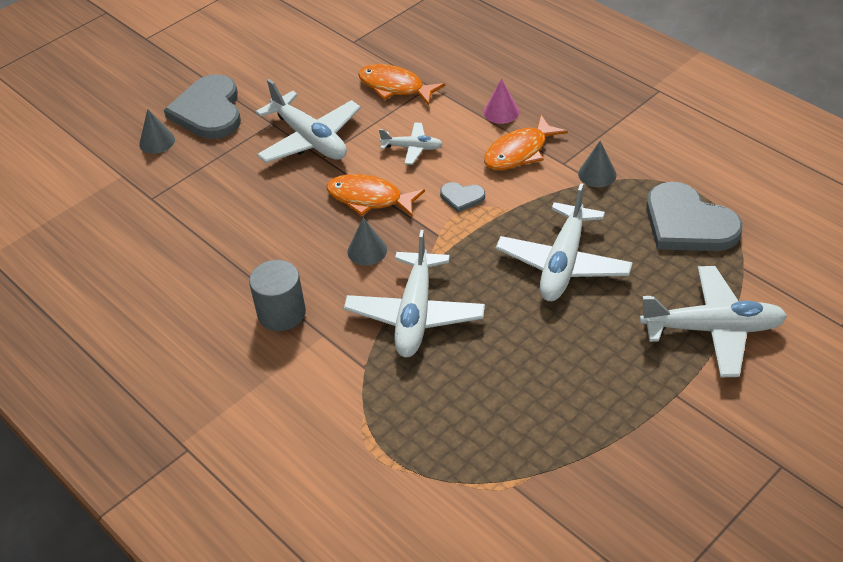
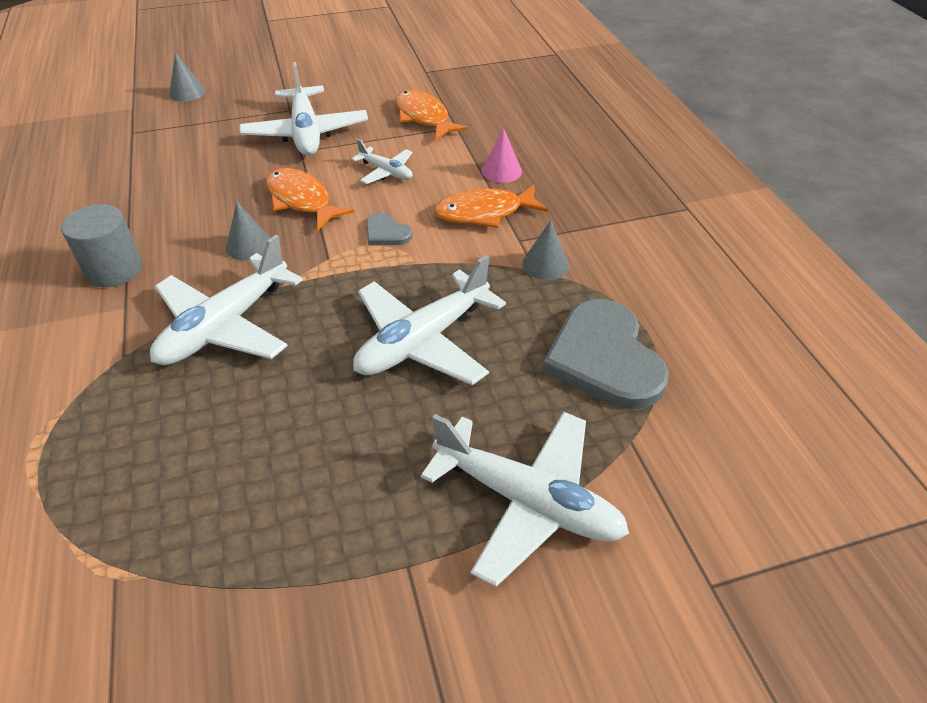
camera: 25 degrees right, 0 degrees up
grey heart [164,74,241,139] -> none

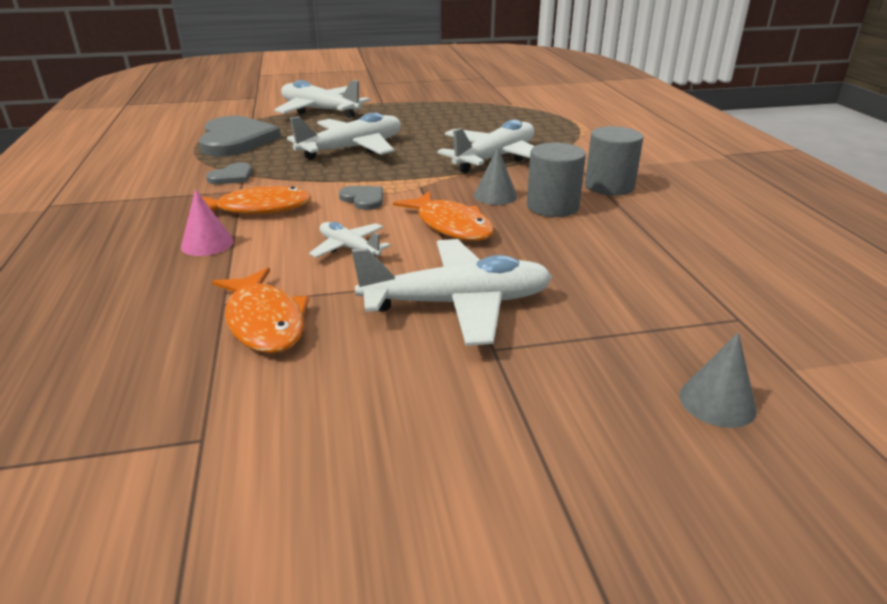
camera: 175 degrees left, 15 degrees down
white plane [239,62,368,156] -> white plane turned 90 degrees clockwise [352,239,552,346]
grey cone [522,220,569,280] -> grey heart [206,163,252,184]
none -> grey cylinder [527,143,586,217]

